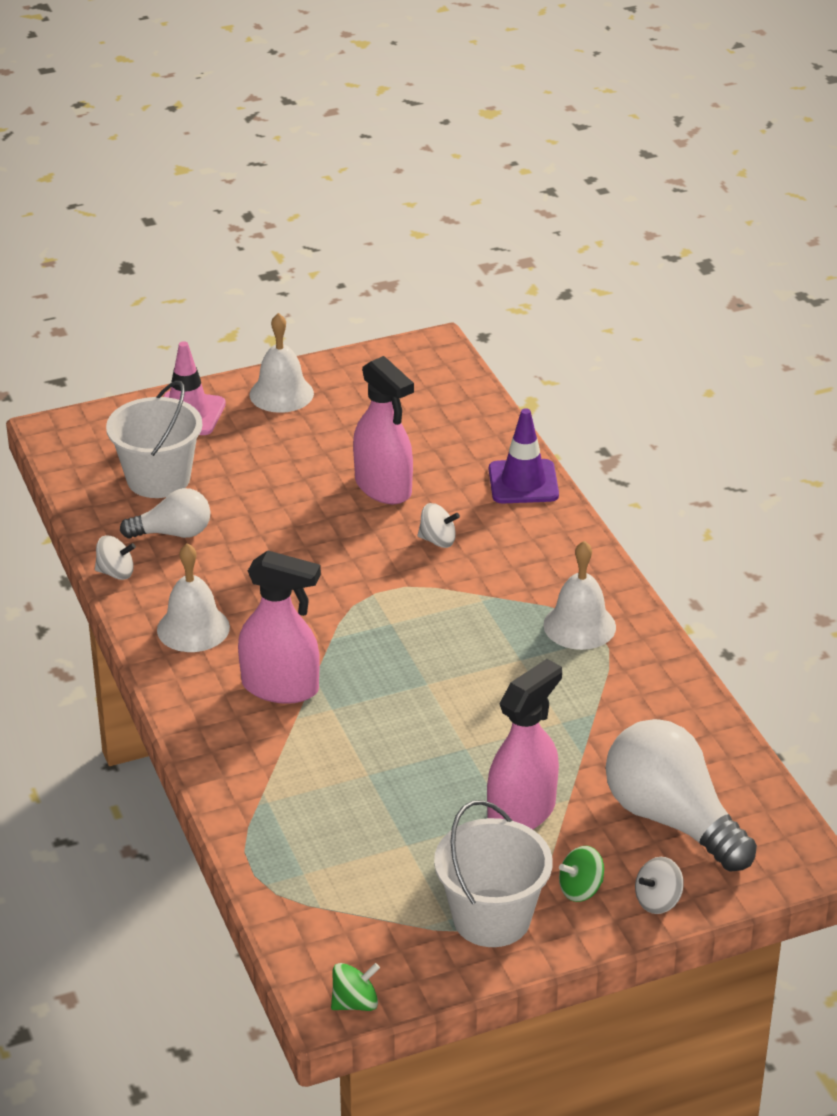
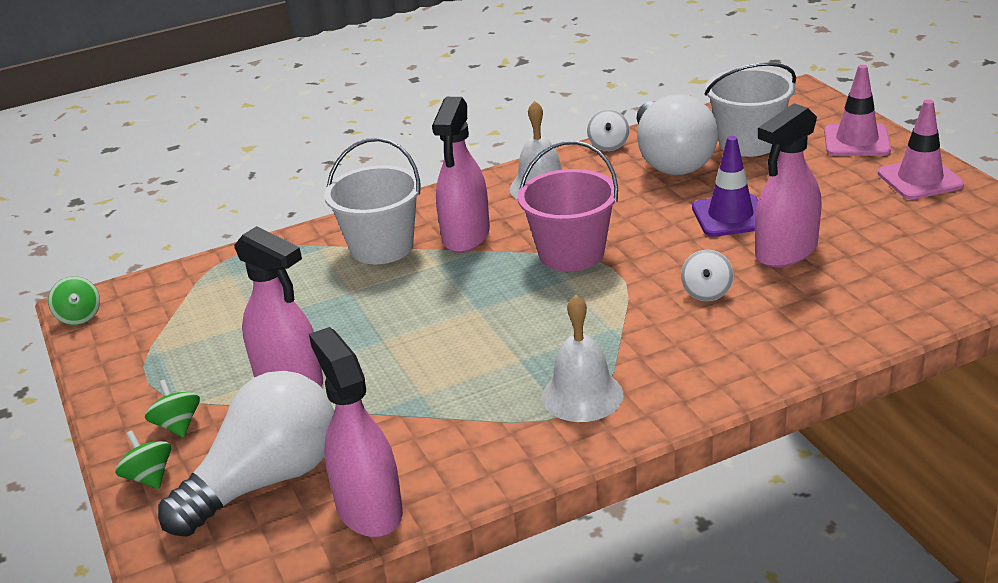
camera: 90 degrees right, 5 degrees down
white light bulb [120,488,211,538] -> white light bulb [637,94,718,175], size x1.76
white bell [250,313,314,413] -> pink traffic cone [878,99,964,200]
white bucket [434,800,553,947] -> white bucket moved to [324,138,421,264]
purple traffic cone [489,408,559,503] -> purple traffic cone moved to [692,136,758,237]
white spinning top [635,857,684,914] -> green spinning top [115,430,171,489]
none -> pink spray bottle [309,327,403,537]
none -> pink bucket [518,141,618,271]

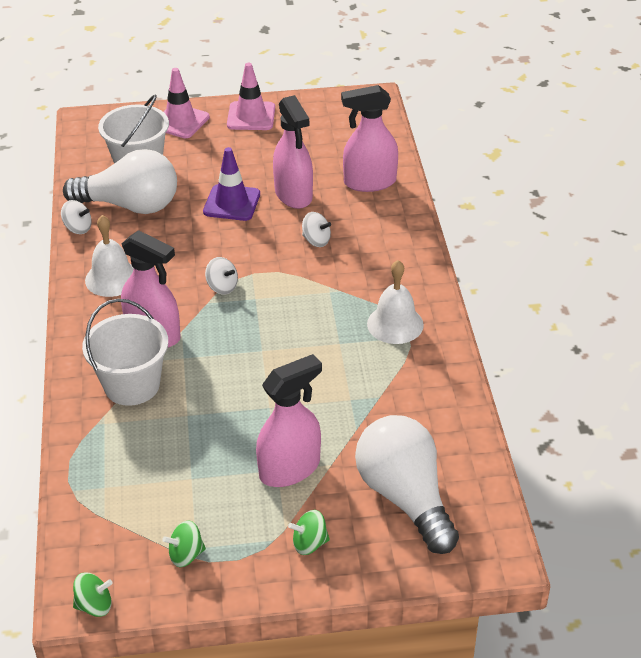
camera: 75 degrees left, 10 degrees up
green spinning top [115,430,171,489] -> green spinning top moved to [162,520,206,567]
pink spray bottle [309,327,403,537] -> pink spray bottle moved to [341,85,398,192]
pink bucket [518,141,618,271] -> white spinning top [205,257,238,295]

